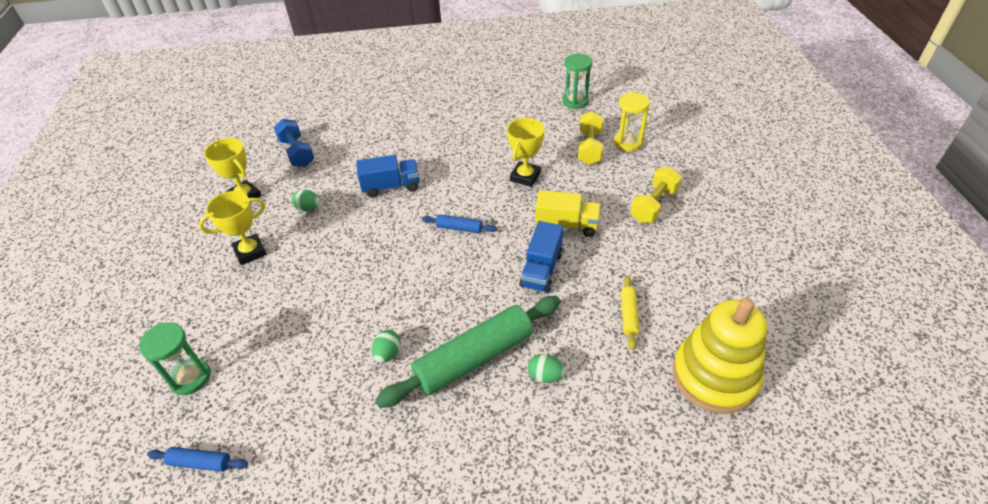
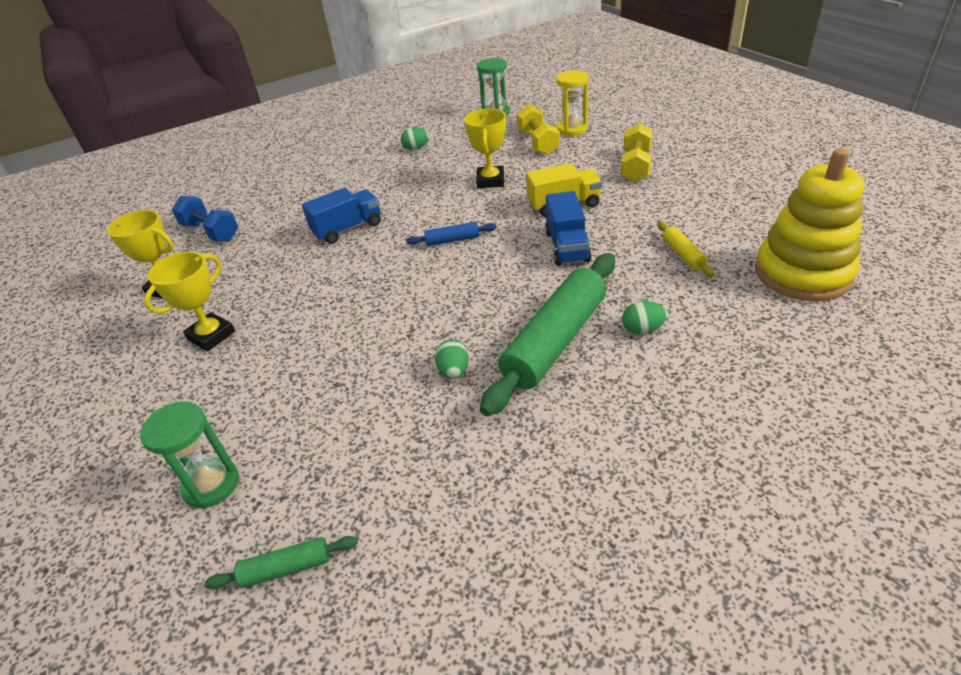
camera: 20 degrees left, 5 degrees down
blue rolling pin [147,447,248,472] -> green rolling pin [205,536,358,589]
green egg [291,190,320,211] -> green egg moved to [401,127,429,150]

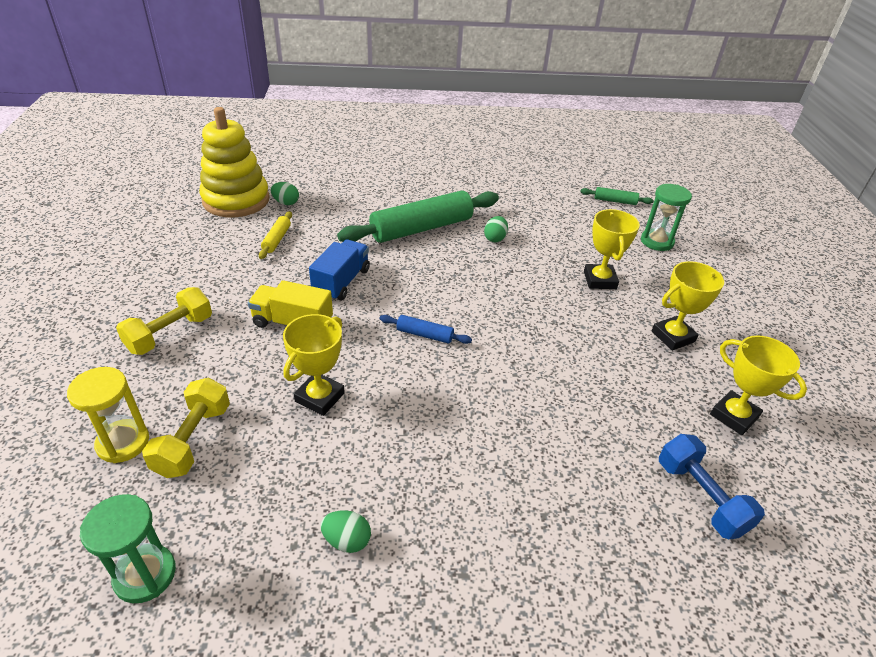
camera: 160 degrees left, 0 degrees up
blue truck [302,188,381,244] -> none
green egg [622,301,667,335] -> green egg moved to [271,182,299,205]
none -> yellow trophy [584,209,640,289]

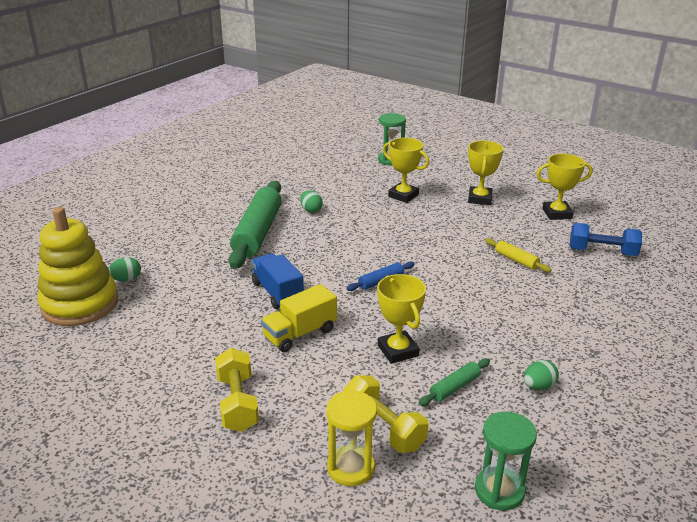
camera: 50 degrees left, 10 degrees down
yellow rolling pin [259,211,292,259] -> yellow rolling pin moved to [485,238,552,273]
green rolling pin [581,187,654,205] -> green rolling pin moved to [419,358,490,406]

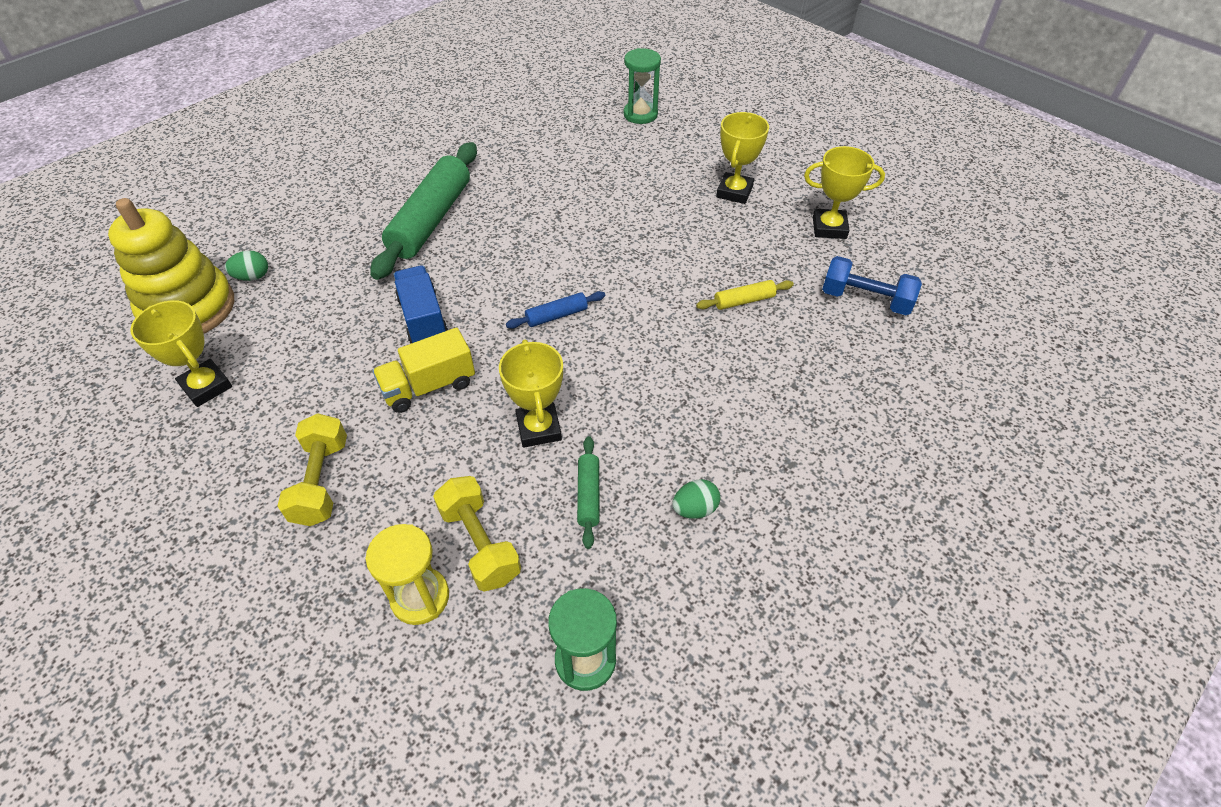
camera: 10 degrees right, 20 degrees up
green egg [300,190,323,213] -> none
yellow trophy [383,138,429,203] -> yellow trophy moved to [130,300,232,407]
green rolling pin [419,358,490,406] -> green rolling pin turned 60 degrees counterclockwise [577,436,600,549]
yellow rolling pin [485,238,552,273] -> yellow rolling pin turned 75 degrees counterclockwise [696,280,794,310]

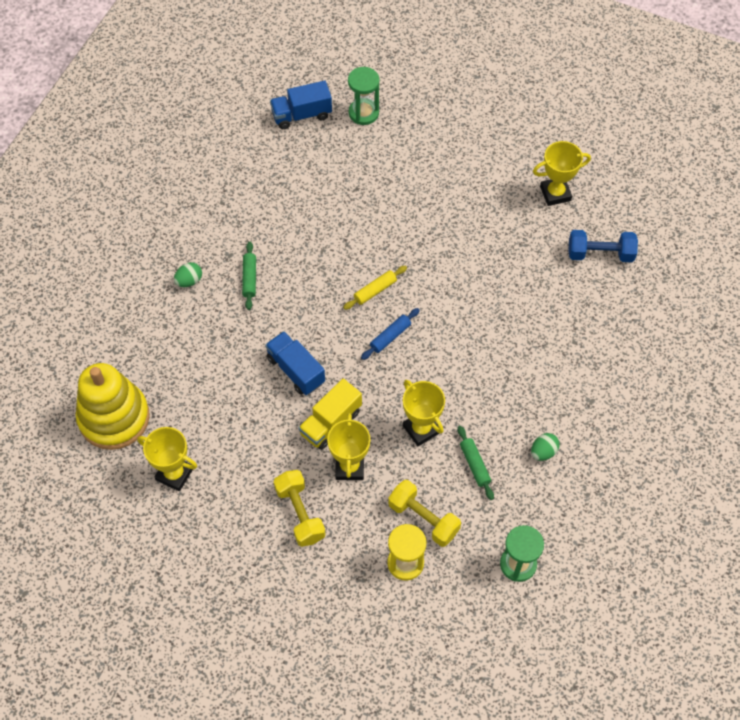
camera: 20 degrees left, 10 degrees up
green egg [225,250,268,281] -> green egg moved to [174,262,202,287]
green rolling pin [370,142,477,280] -> green rolling pin [242,242,256,310], size x0.44
yellow rolling pin [696,280,794,310] -> yellow rolling pin moved to [343,266,407,310]
yellow trophy [716,112,769,204] -> yellow trophy moved to [327,413,370,480]
none -> blue truck [270,81,332,129]

